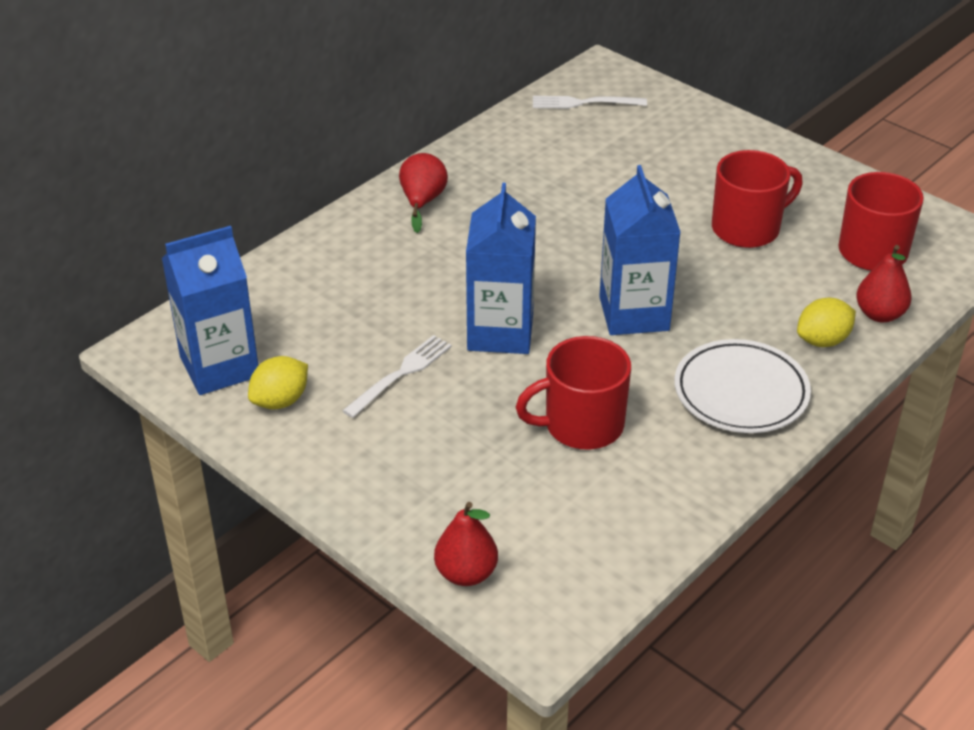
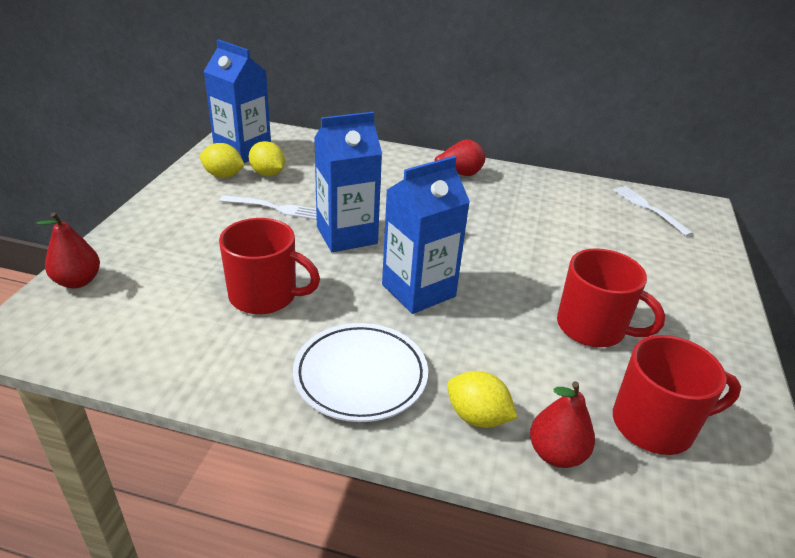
camera: 60 degrees right, 5 degrees down
red mug [516,336,631,450] -> red mug turned 150 degrees clockwise [219,218,320,314]
none -> yellow lemon [249,141,285,176]

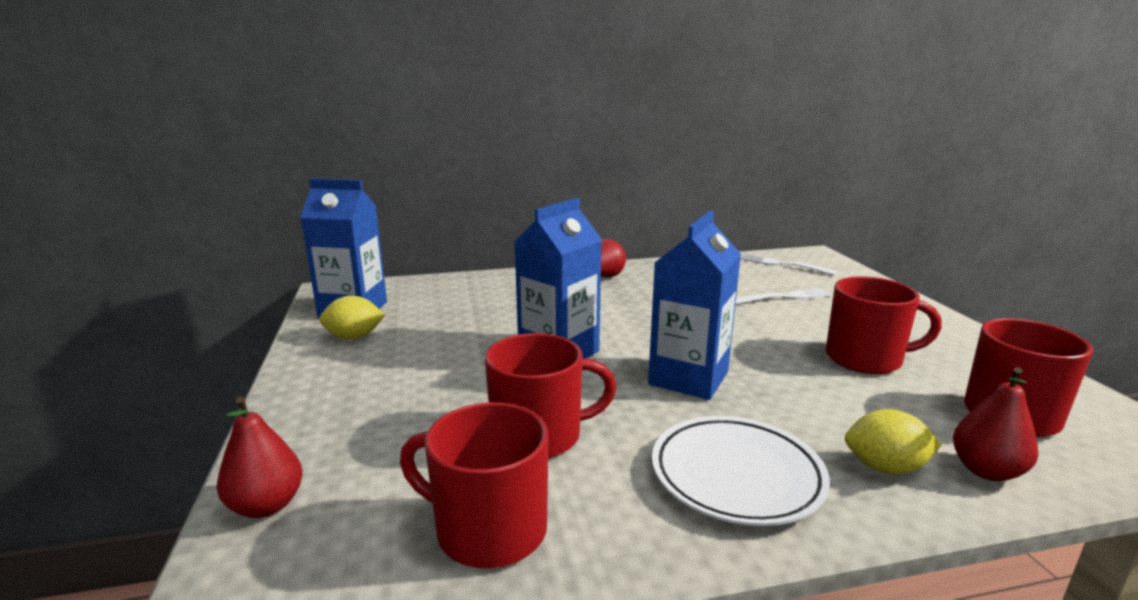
camera: 25 degrees left, 15 degrees down
white fork [220,195,317,220] -> white fork moved to [736,288,832,304]
yellow lemon [249,141,285,176] -> none
none -> red mug [400,402,549,568]

